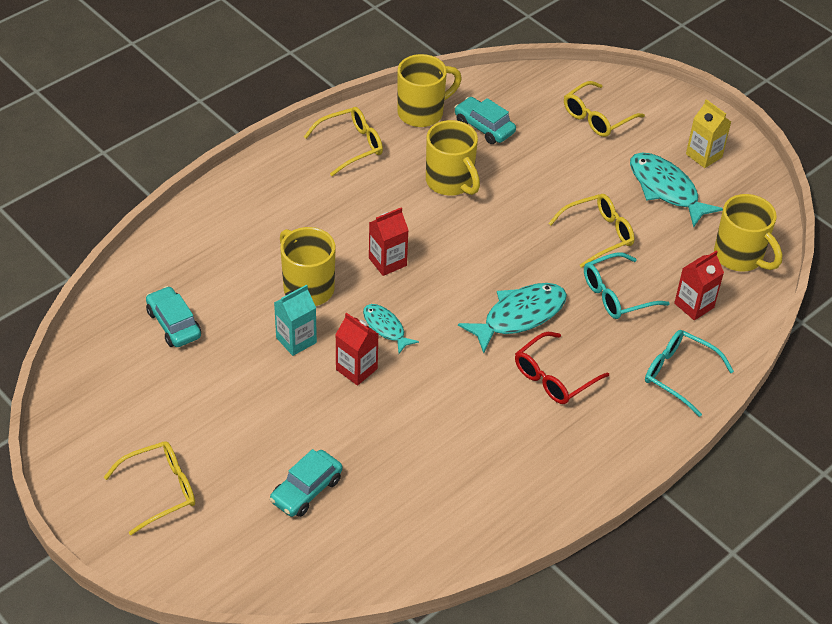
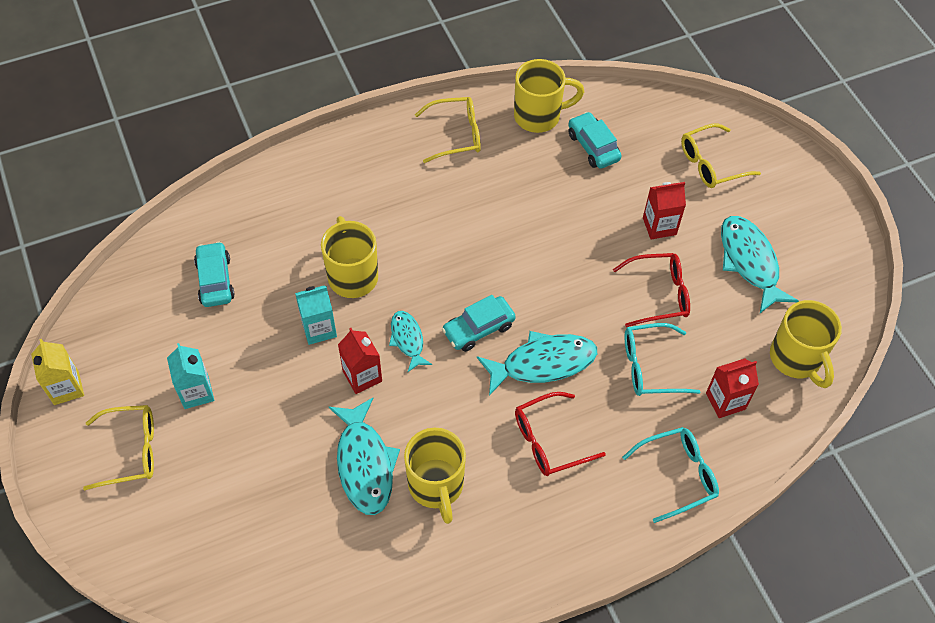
camera: 20 degrees right, 10 degrees up
turquoise car [270,449,342,517] -> turquoise car moved to [442,295,516,352]
red carton [369,208,409,276] -> red carton moved to [643,182,686,239]
yellow mug [426,120,480,196] -> yellow mug moved to [404,428,466,524]
yellow glasses [548,194,635,268] -> red glasses [613,253,690,327]
turquoise glasses [645,330,734,417] -> turquoise glasses turned 105 degrees clockwise [622,427,719,523]
yellow carton [686,99,731,168] -> yellow carton moved to [31,339,84,405]
none -> turquoise carton [167,343,214,409]
none -> turquoise fish [329,398,400,515]

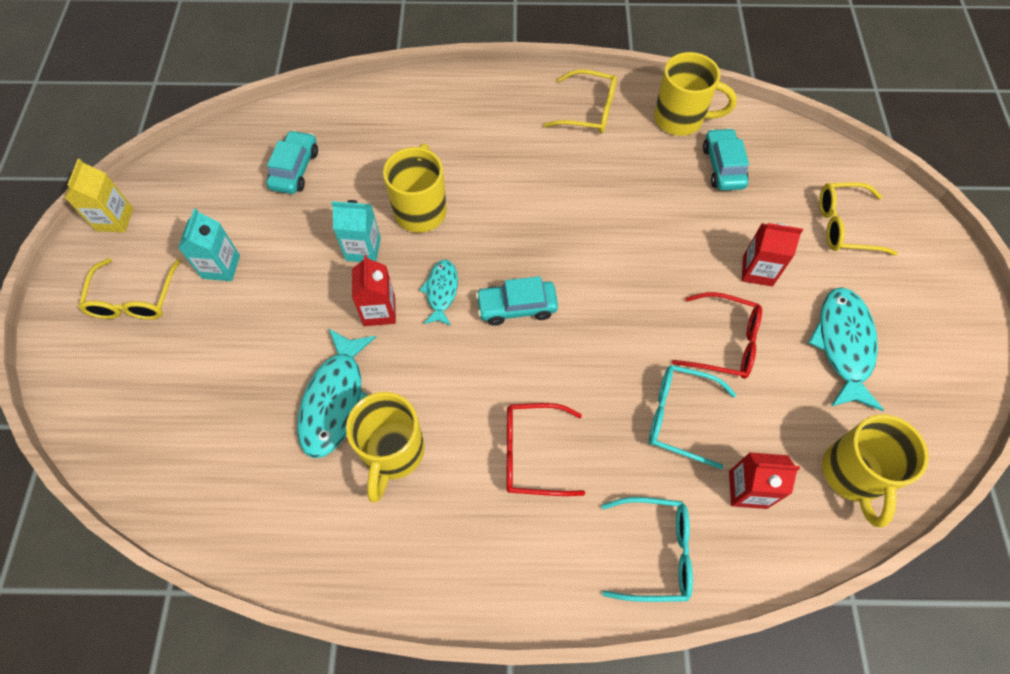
camera: 25 degrees right, 5 degrees up
yellow glasses [83,405,154,490] -> yellow glasses turned 75 degrees clockwise [78,258,181,320]
turquoise fish [477,331,597,396] -> none

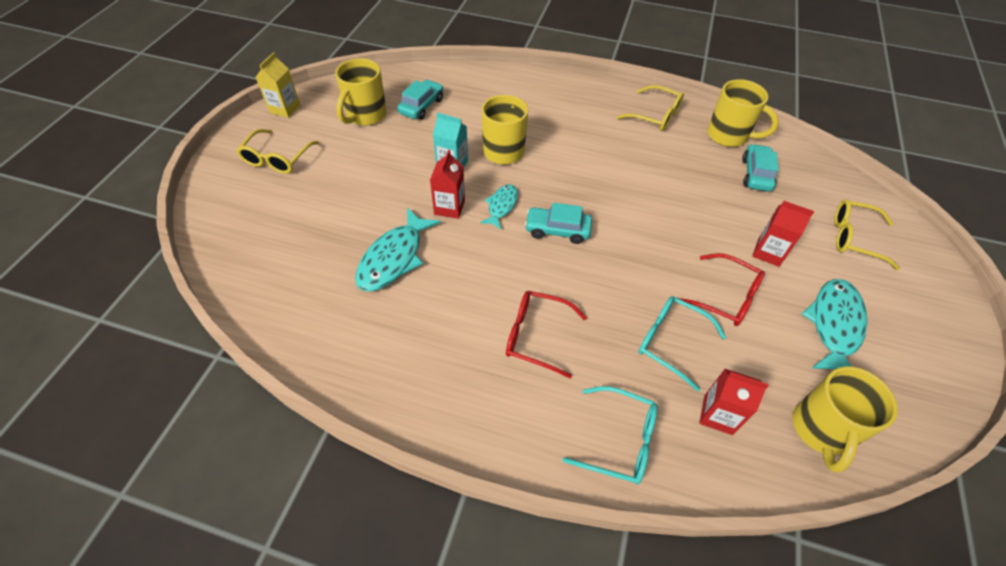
camera: 15 degrees right, 10 degrees down
turquoise carton [178,208,240,281] -> none
yellow mug [346,392,425,502] -> yellow mug moved to [335,58,387,126]

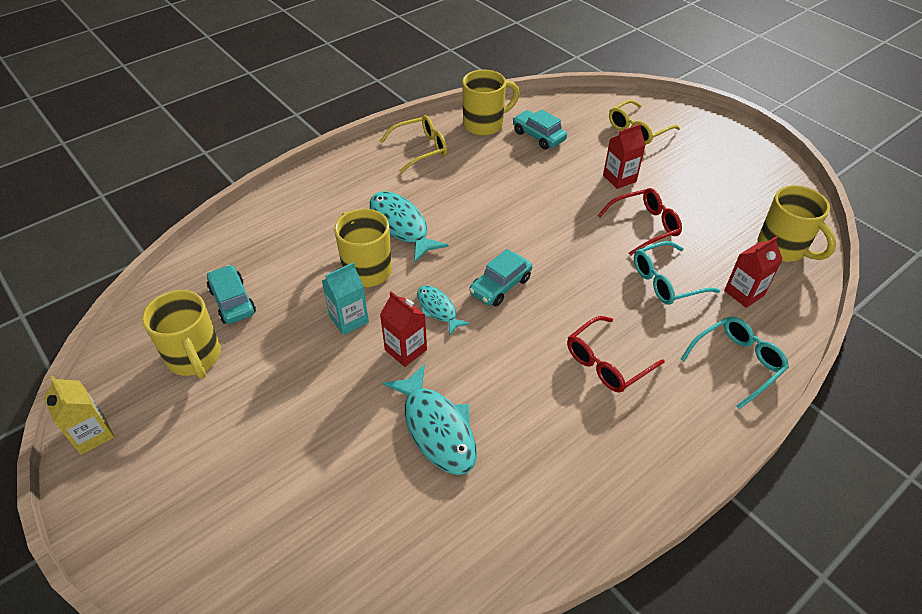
camera: 55 degrees left, 5 degrees down
yellow glasses [236,129,319,174] -> none
turquoise fish [802,279,867,369] -> turquoise fish moved to [369,191,449,263]

